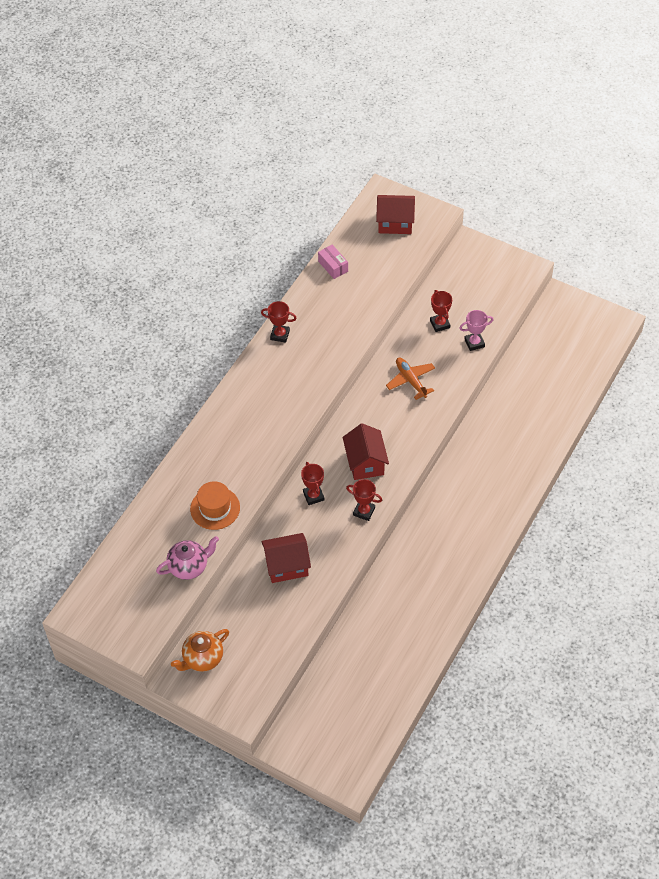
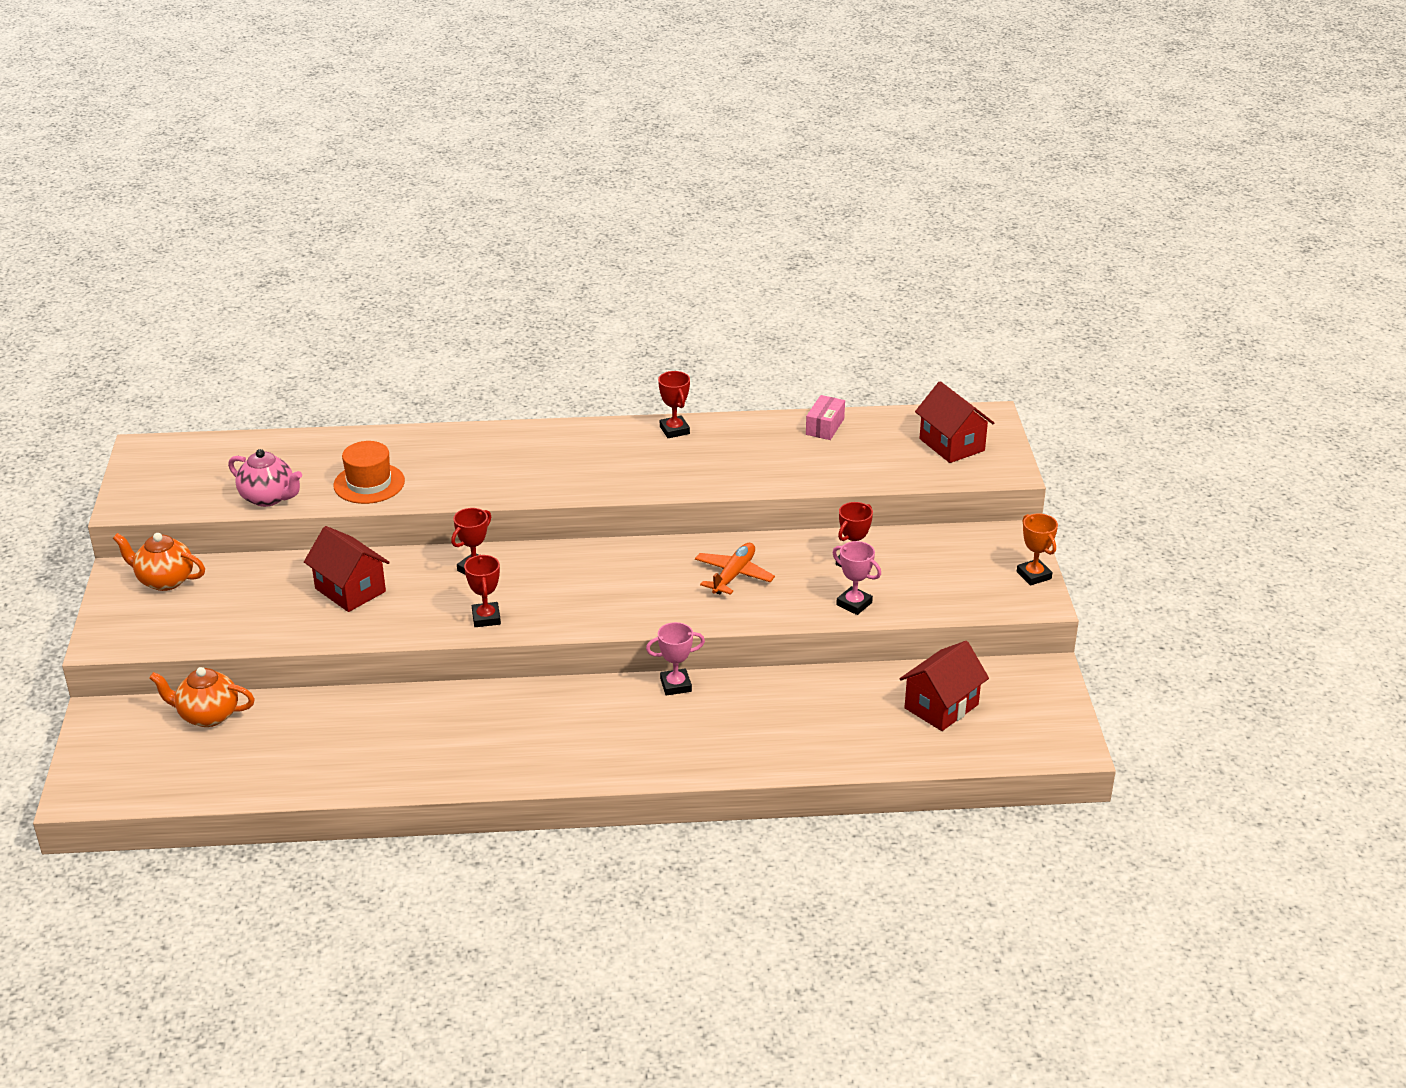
camera: 55 degrees right, 20 degrees down
red house [343,423,389,480] -> red house moved to [899,641,989,731]
none -> orange teapot [149,667,255,727]
none -> pink trophy [646,622,705,696]
none -> orange trophy [1017,513,1058,585]

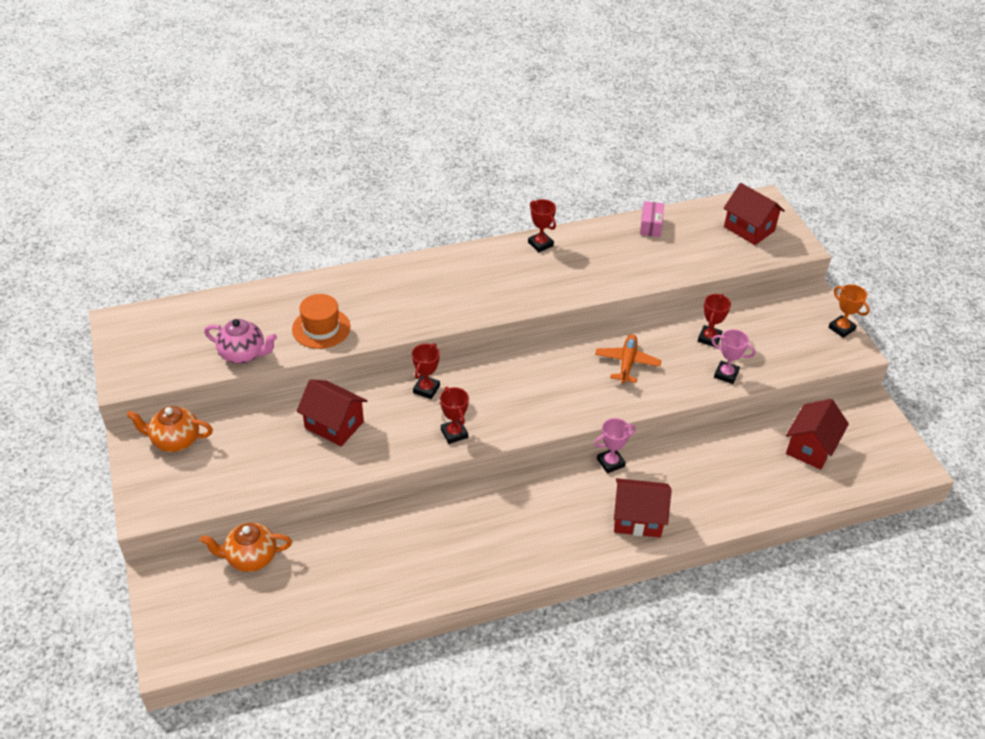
camera: 15 degrees left, 10 degrees up
none -> red house [614,478,672,538]

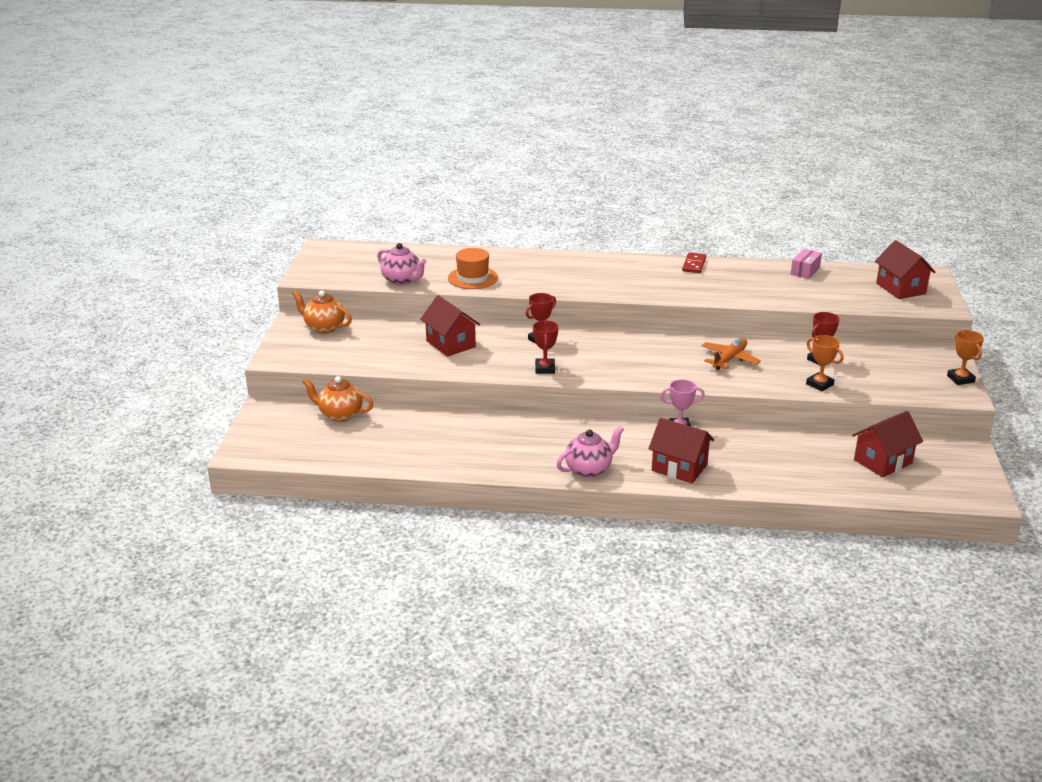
camera: 25 degrees right, 15 degrees down
red trophy [528,199,556,252] -> red domino [682,252,706,273]
pink trophy [711,329,756,384] -> orange trophy [806,335,844,392]
none -> pink teapot [556,426,624,478]

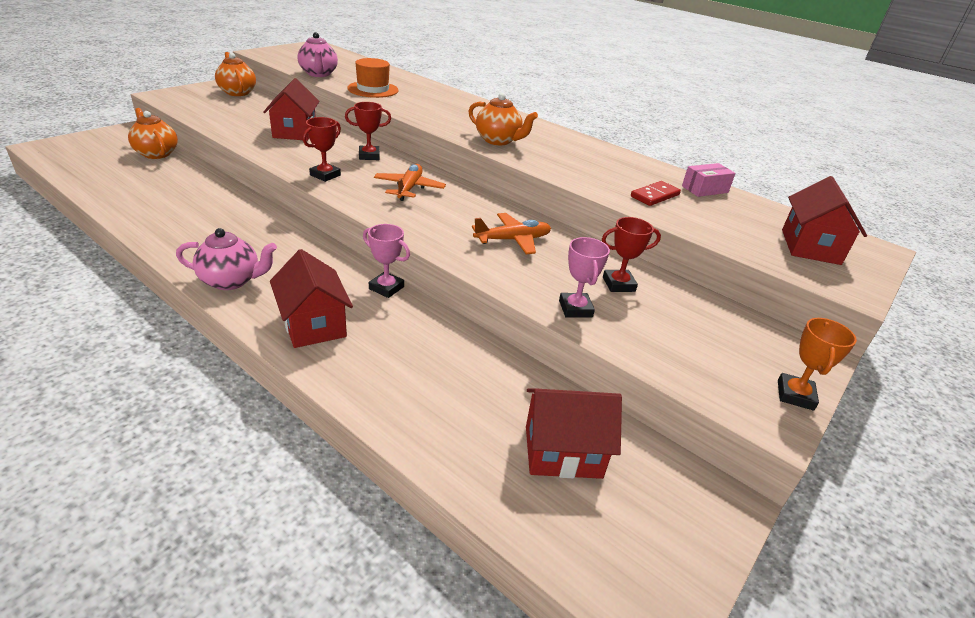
camera: 30 degrees right, 5 degrees up
red domino [682,252,706,273] -> red domino moved to [631,181,681,206]
orange trophy [806,335,844,392] -> pink trophy [559,237,610,317]
none -> orange plane [374,164,446,201]
none -> orange teapot [468,93,538,145]

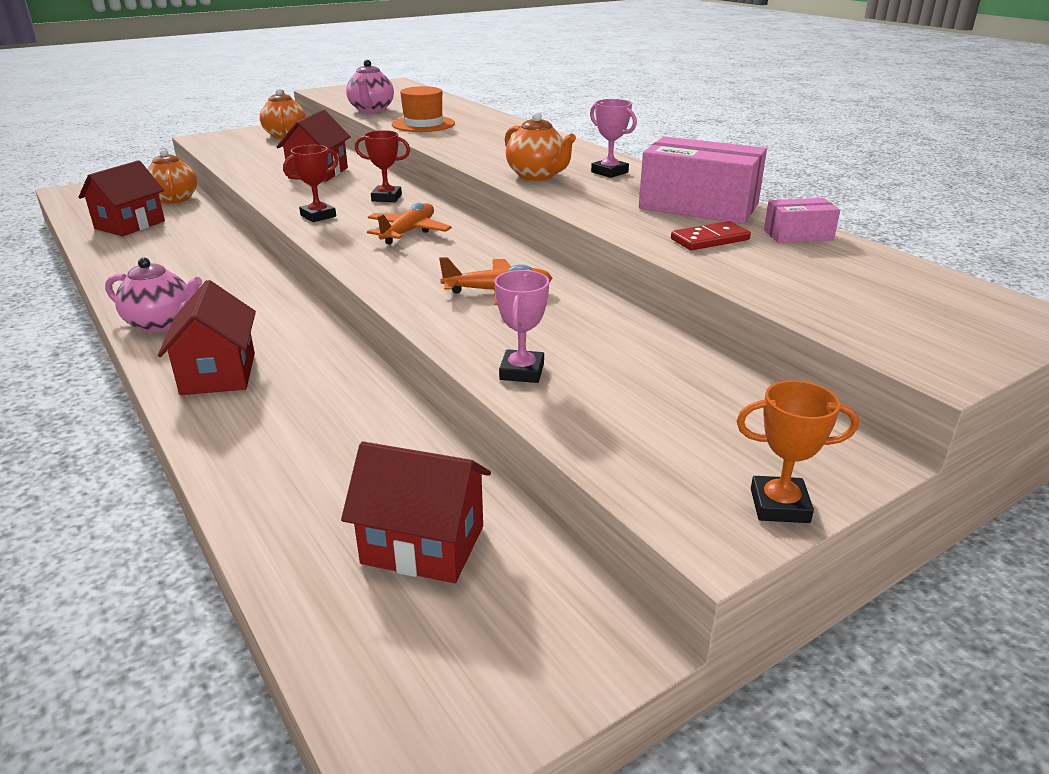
camera: 20 degrees right, 5 degrees down
pink trophy [363,224,410,298] -> pink trophy moved to [590,99,637,178]
red trophy [602,217,661,292] -> none
orange trophy [778,318,857,411] -> orange trophy turned 60 degrees clockwise [737,380,859,523]
red house [782,176,867,265] -> red house moved to [78,160,165,236]
none -> pink box [639,136,767,224]

